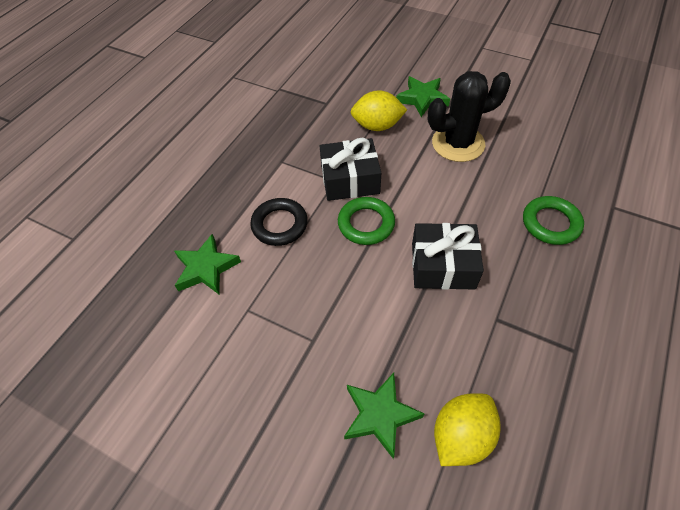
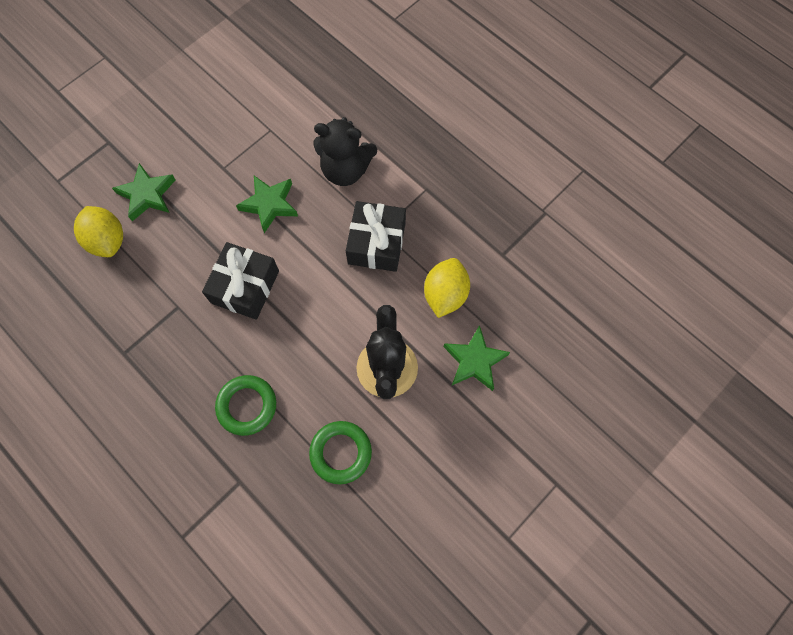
camera: 105 degrees right, 15 degrees up
green star [174,234,241,294] -> green star moved to [236,176,298,233]
black ring [250,198,308,246] -> black teddy bear [313,117,377,186]
green ring [338,197,395,245] -> green ring moved to [309,421,372,484]

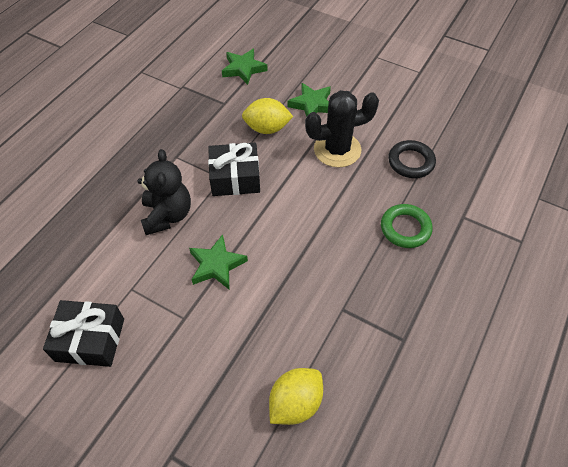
camera: 105 degrees left, 15 degrees down
green star [112,163,176,221] -> green star moved to [222,49,268,85]
black gift [202,242,279,320] -> black gift moved to [43,300,124,367]
green ring [309,421,372,484] -> black ring [388,140,436,178]

